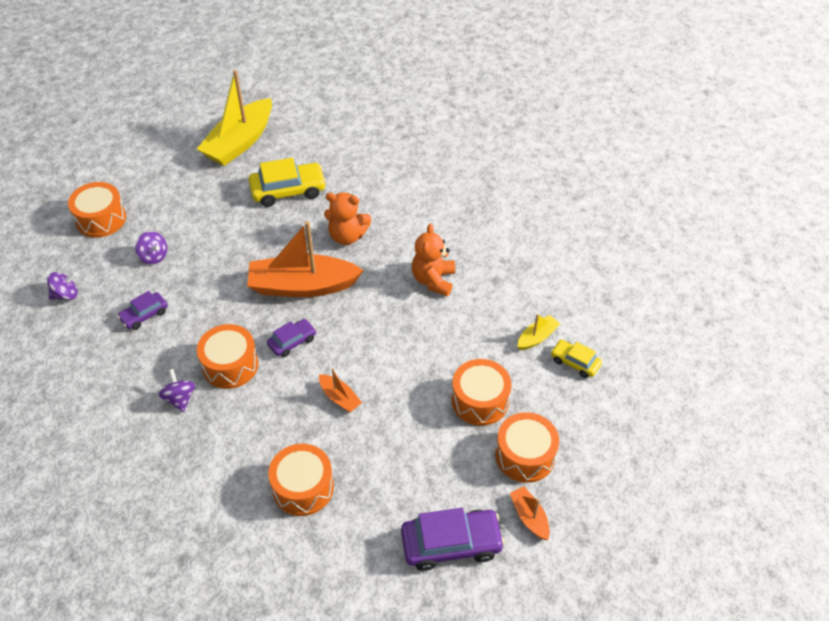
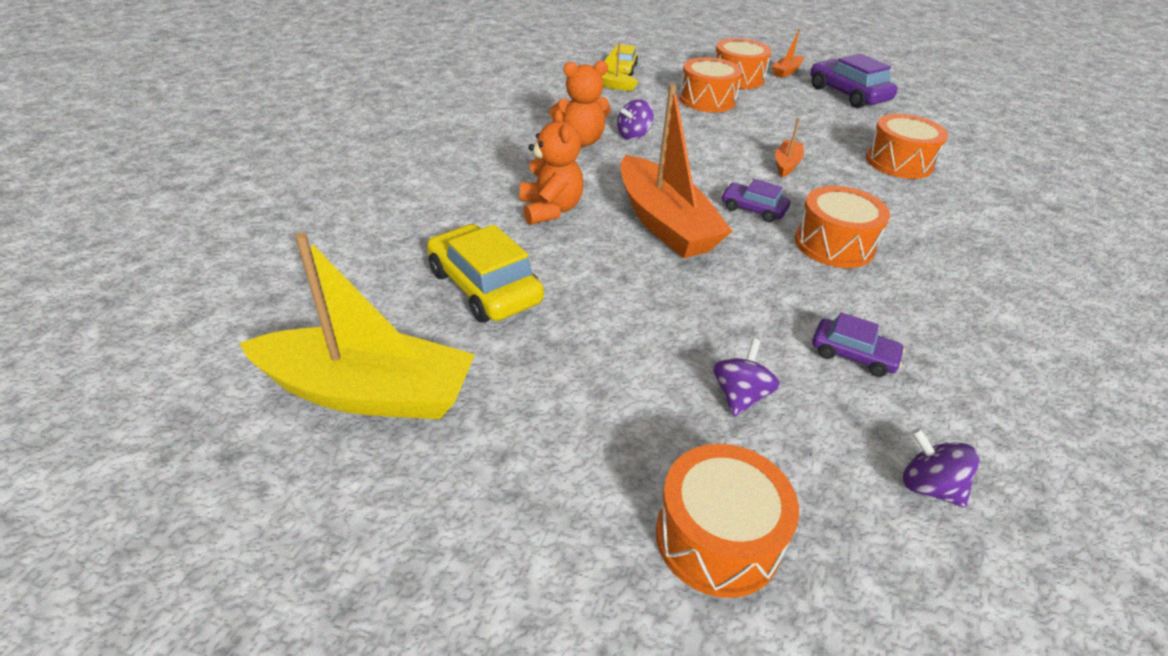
camera: 115 degrees left, 10 degrees down
purple spinning top [158,369,195,412] -> purple spinning top moved to [617,99,654,140]

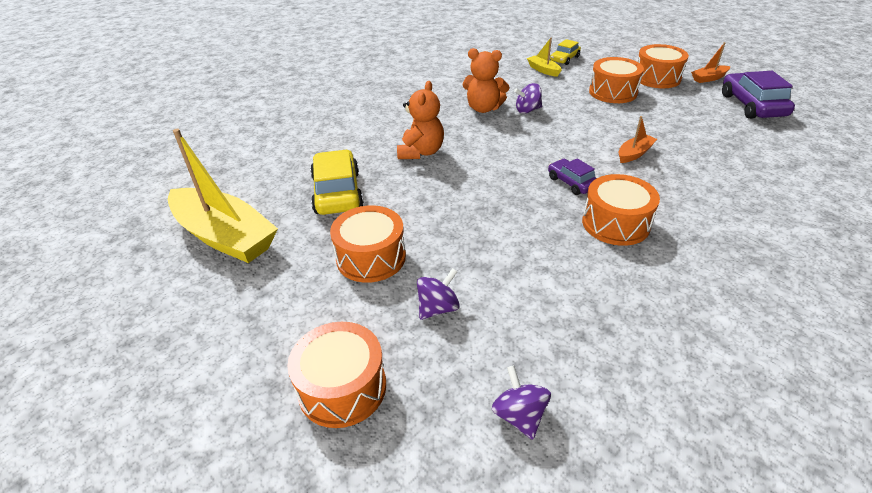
camera: 30 degrees right, 0 degrees up
orange boat [620,84,732,259] -> none
purple car [812,312,905,377] -> none
orange drum [866,114,948,179] -> orange drum moved to [330,205,406,283]

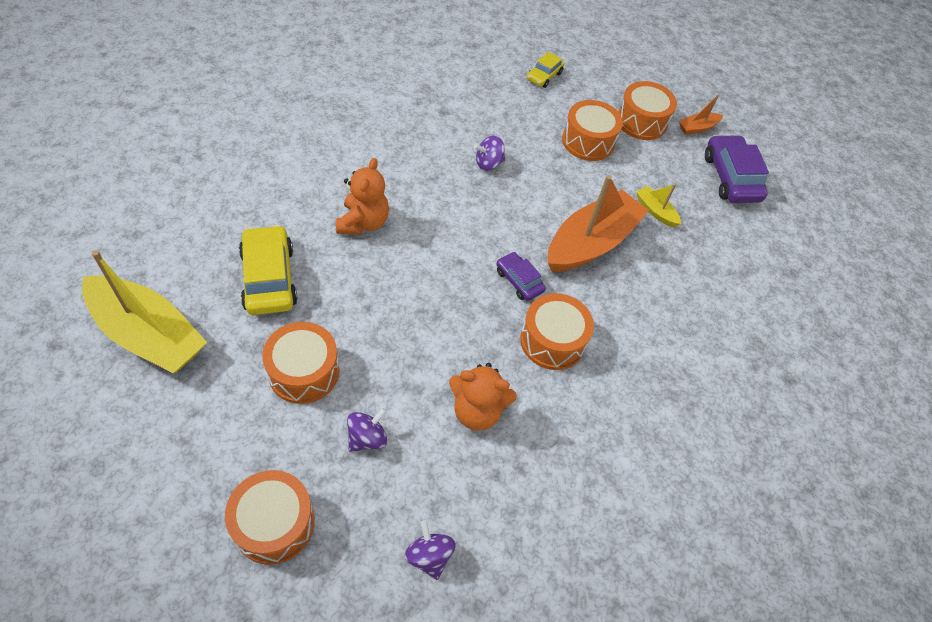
camera: 10 degrees left, 15 degrees up
orange teddy bear [463,48,510,113] -> orange teddy bear moved to [449,363,517,431]
yellow boat [527,37,562,77] -> yellow boat moved to [636,184,681,227]
orange boat [618,116,657,163] -> orange boat [548,175,649,272], size x2.24

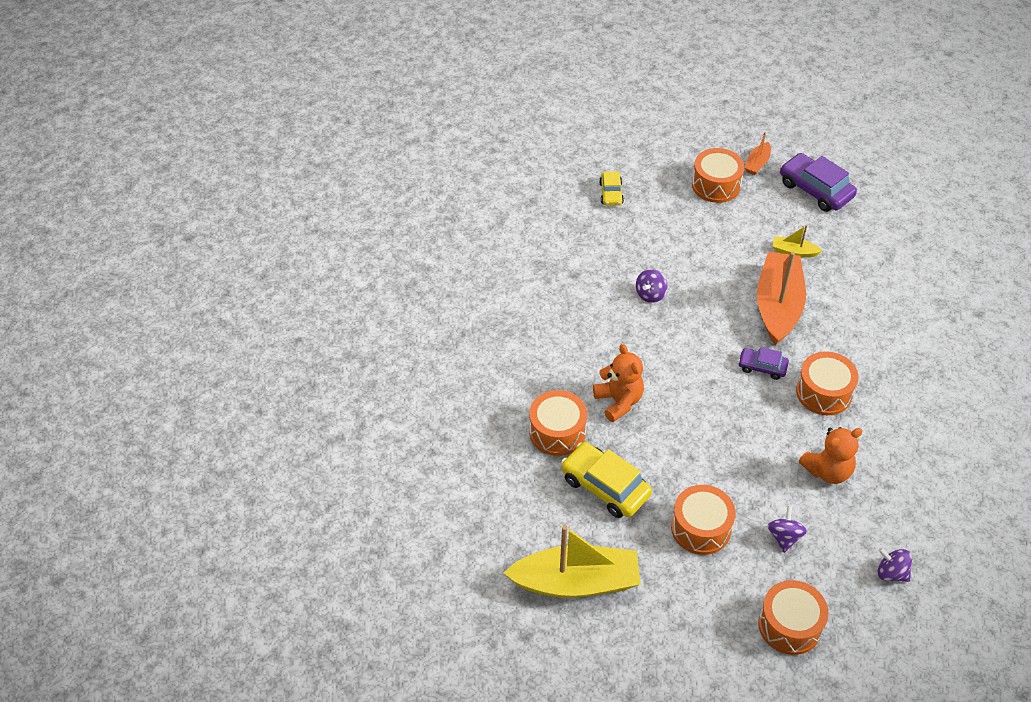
camera: 30 degrees left, 5 degrees down
orange drum [562,100,623,161] -> orange drum moved to [529,390,587,456]

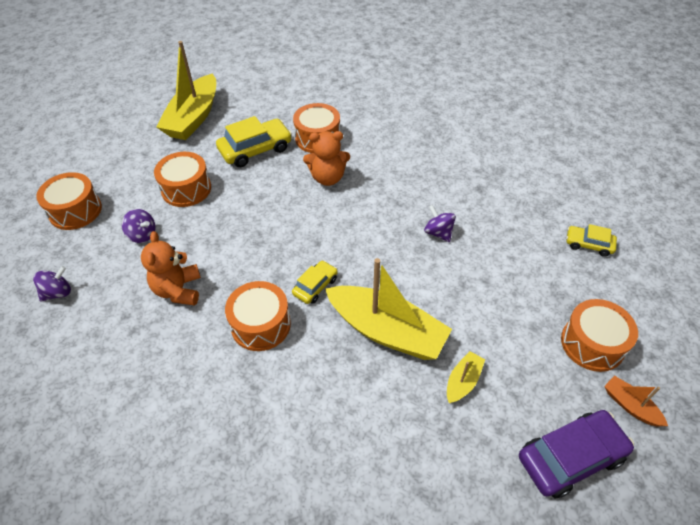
camera: 110 degrees right, 0 degrees up
purple car [738,347,789,380] -> yellow car [292,260,338,304]
orange boat [757,251,806,346] -> yellow boat [325,258,452,360]

